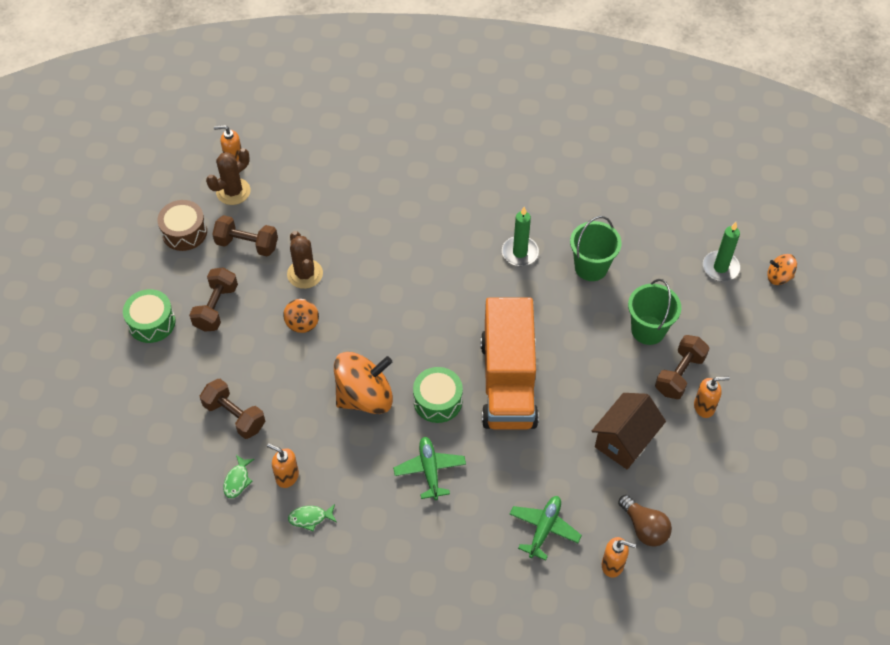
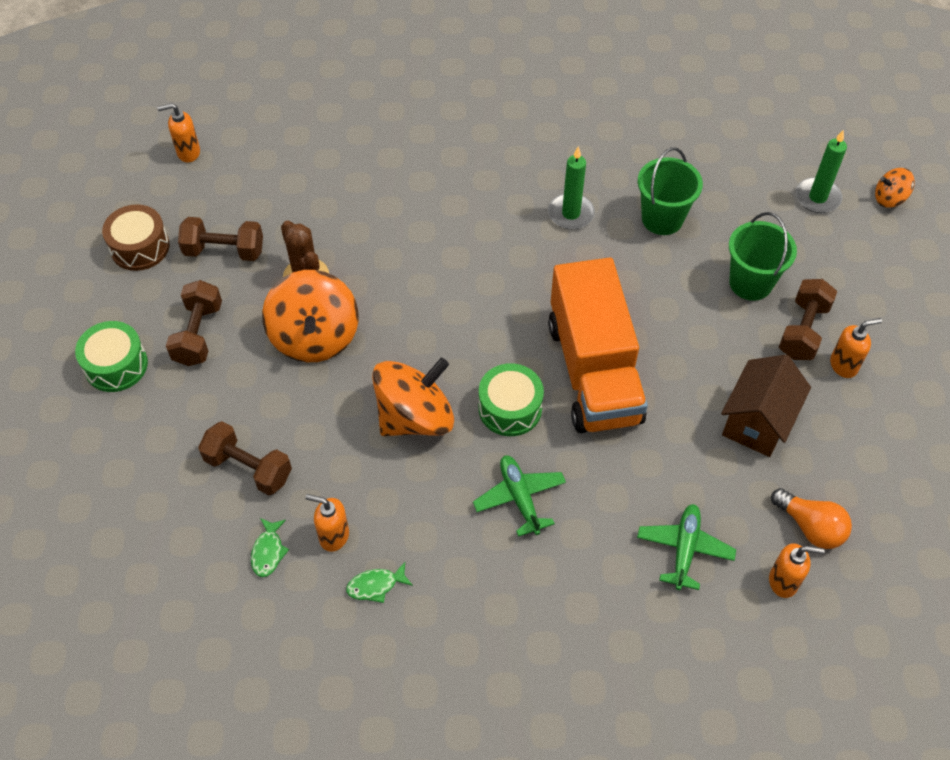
camera: 10 degrees left, 0 degrees up
brown cactus [206,148,250,205] -> none
orange spinning top [283,299,319,333] -> orange spinning top [262,270,358,362], size x2.03
brown light bulb [618,495,672,547] -> orange light bulb [771,488,852,549]

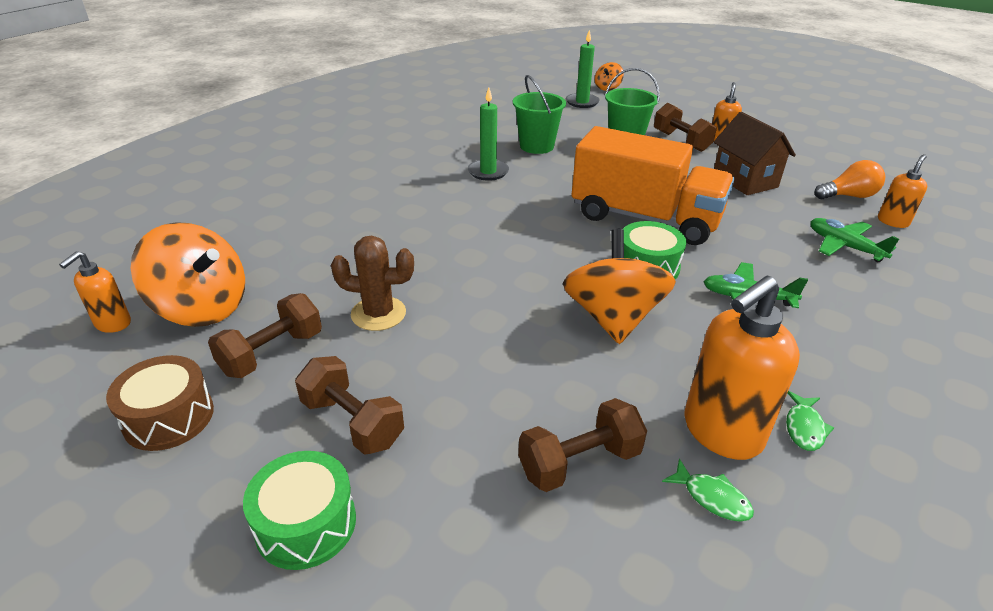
camera: 55 degrees left, 20 degrees down
orange spinning top [262,270,358,362] -> orange spinning top moved to [131,222,245,327]
orange soap dispenser [305,494,349,552] -> orange soap dispenser [684,276,800,460], size x1.86

